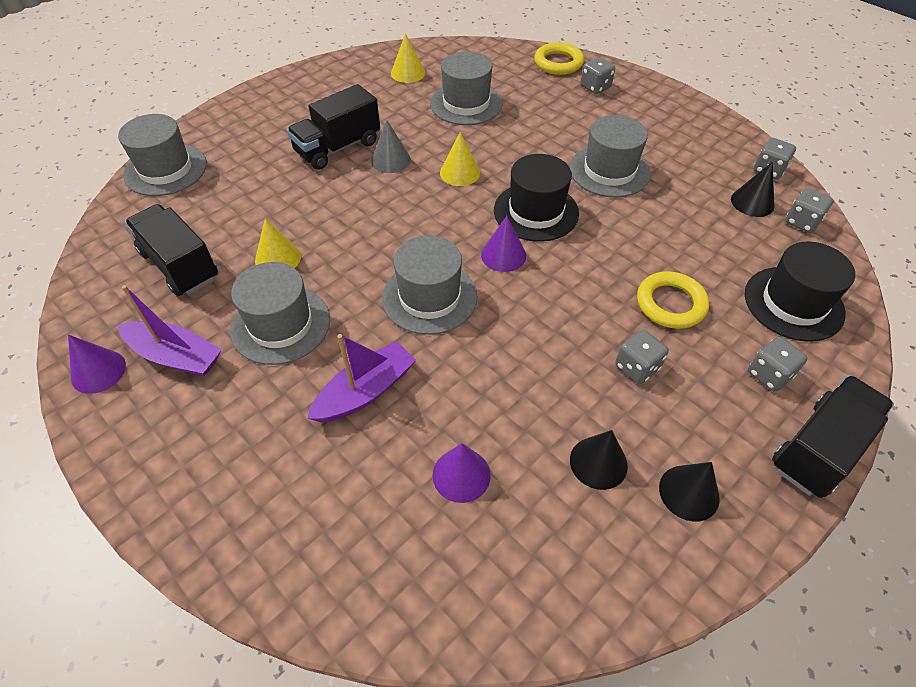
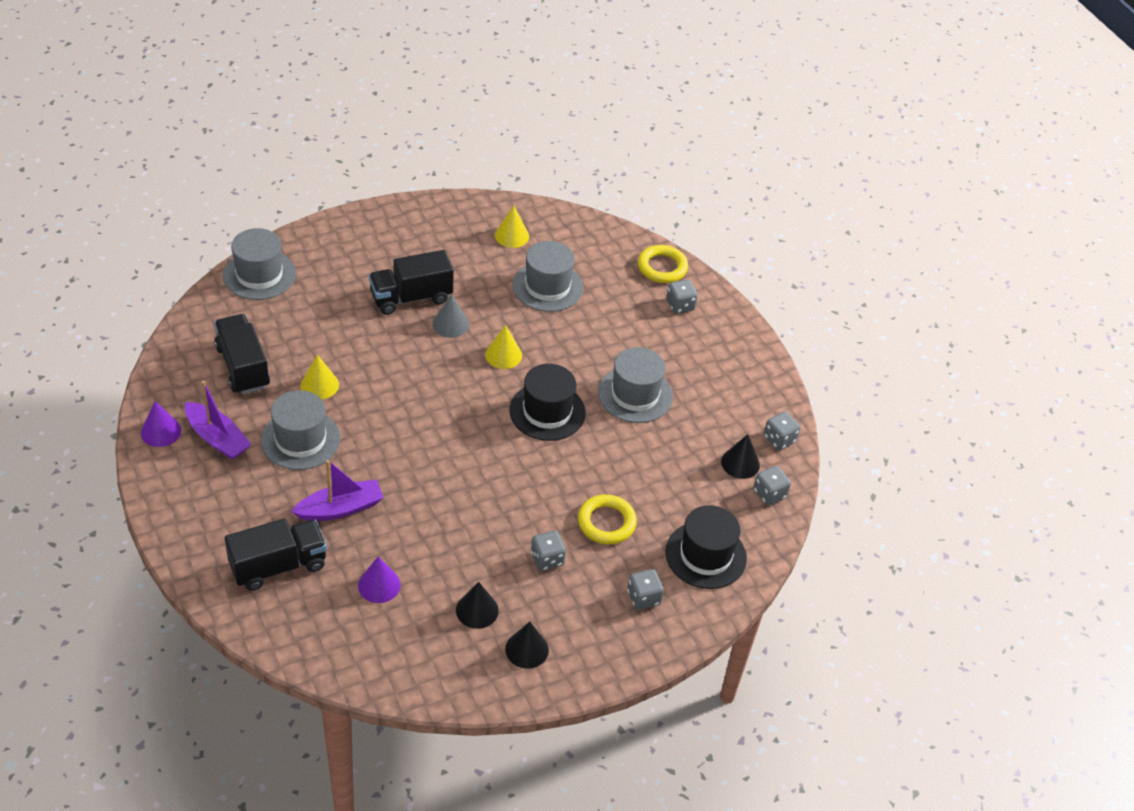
camera: 15 degrees right, 5 degrees down
grey hat [382,235,477,335] -> none
purple cone [481,216,526,272] -> none
black truck [772,375,894,498] -> black truck moved to [225,518,327,591]

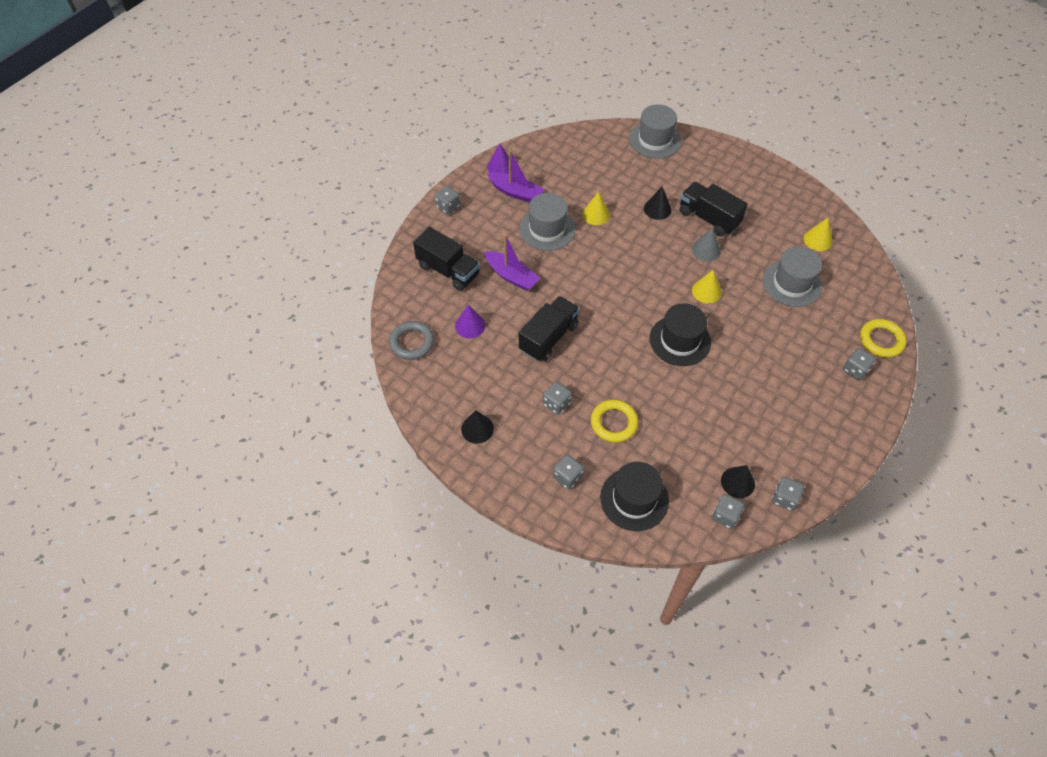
camera: 65 degrees right, 10 degrees up
purple boat [185,381,252,460] -> purple boat turned 75 degrees counterclockwise [487,150,544,203]
black truck [214,314,270,394] -> black truck moved to [519,296,580,361]
black cone [456,582,499,629] -> black cone moved to [644,187,672,220]
grey hat [598,347,673,423] -> none
none -> grey ring [389,321,434,360]
none -> grey dice [435,186,460,215]

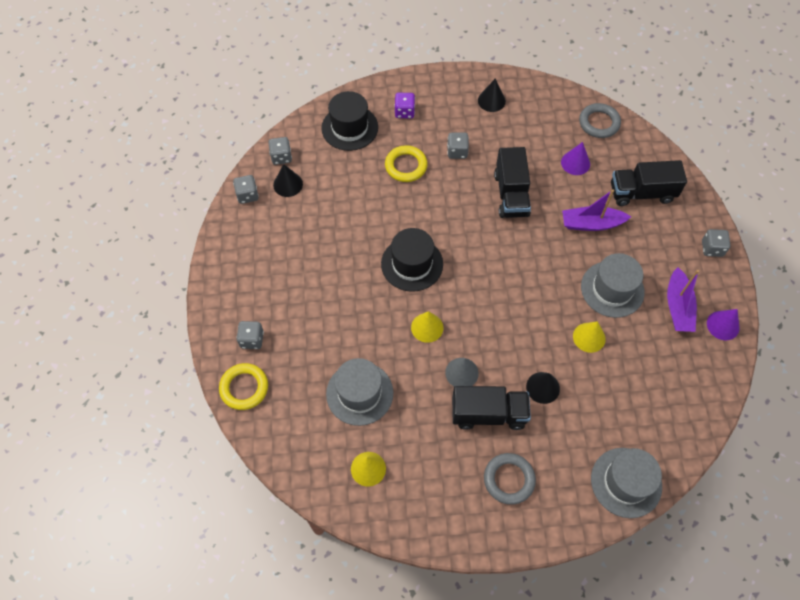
camera: 140 degrees right, 5 degrees up
purple boat [487,150,544,203] -> purple boat turned 75 degrees counterclockwise [667,267,699,332]
grey dice [553,455,584,490] -> purple dice [394,93,415,119]
none -> grey ring [484,453,536,505]

